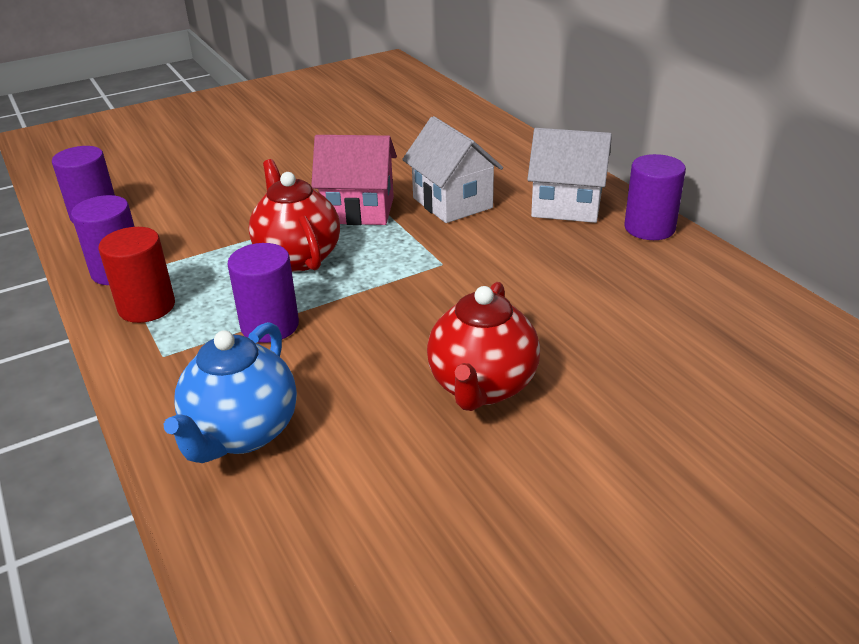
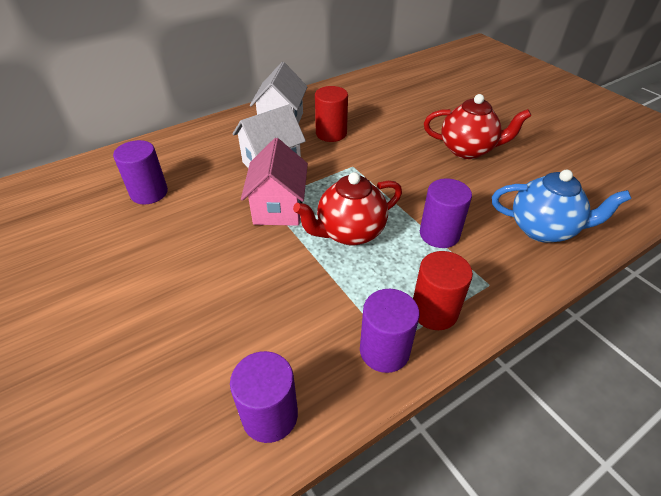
camera: 95 degrees left, 10 degrees up
purple cylinder [624,154,686,240] -> purple cylinder moved to [113,140,168,205]
none -> red cylinder [315,86,348,142]

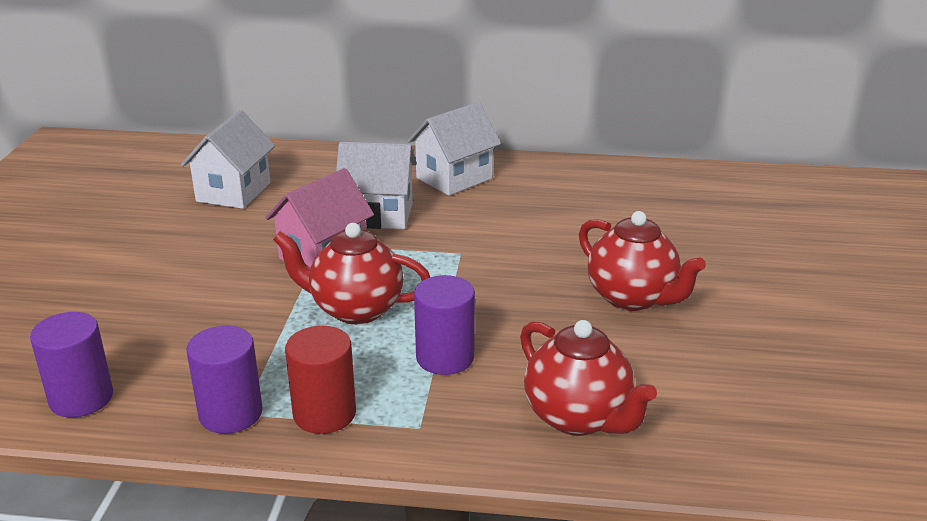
camera: 40 degrees right, 15 degrees down
purple cylinder [113,140,168,205] -> white house [181,110,275,209]
red cylinder [315,86,348,142] -> none
blue teapot [492,169,631,243] -> red teapot [520,320,657,436]

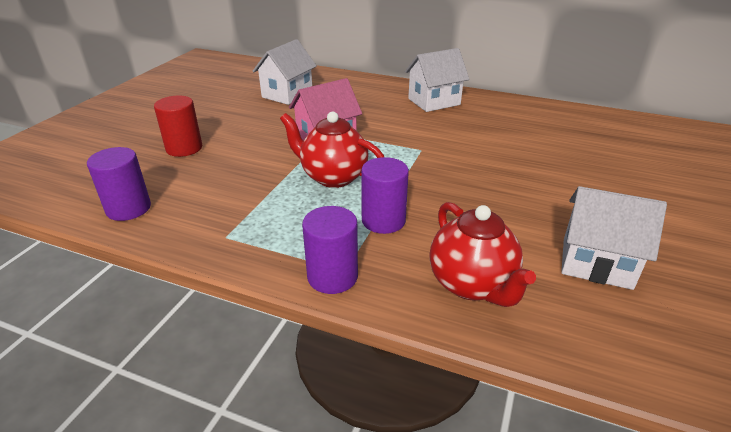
camera: 15 degrees right, 5 degrees up
purple cylinder [186,326,263,434] -> purple cylinder moved to [302,206,358,294]
red cylinder [285,326,356,434] -> red cylinder moved to [154,96,202,157]
white house [336,142,417,229] -> white house moved to [561,186,667,290]
red teapot [579,211,706,311] -> none

